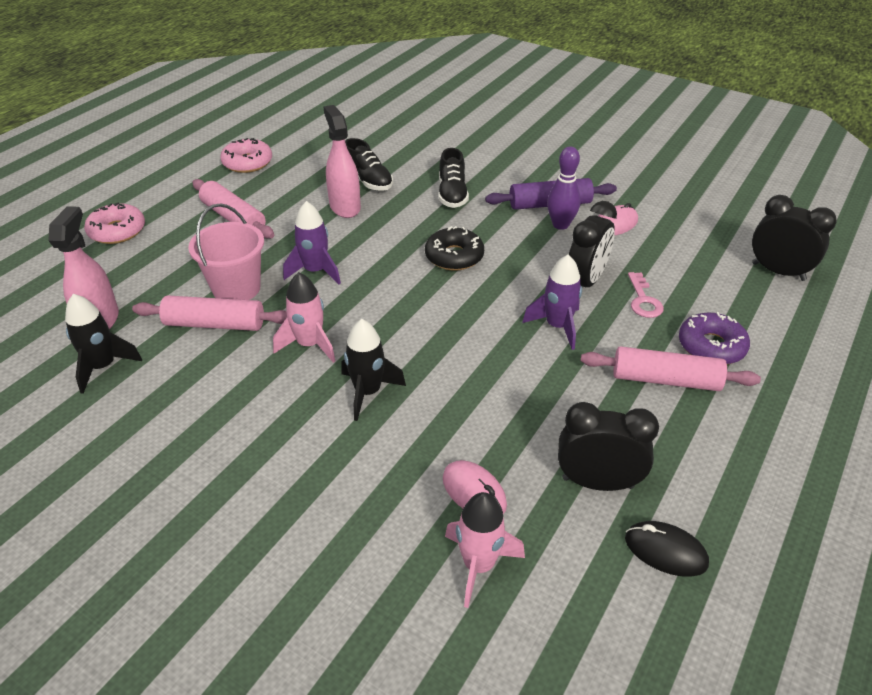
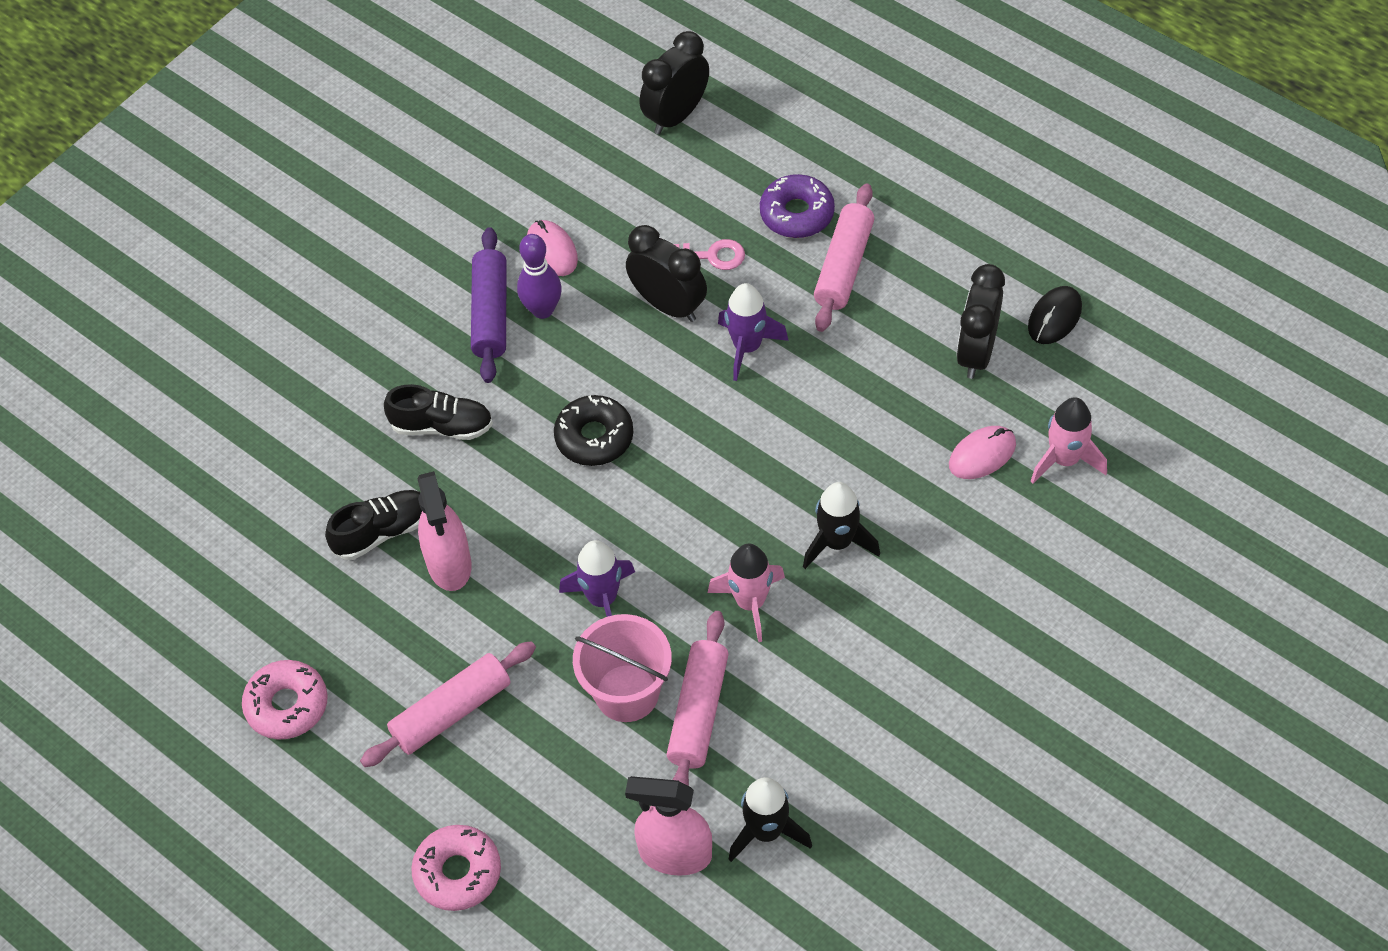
camera: 80 degrees left, 15 degrees up
pink spray bottle [324,105,361,218] -> pink spray bottle turned 90 degrees counterclockwise [418,471,472,591]

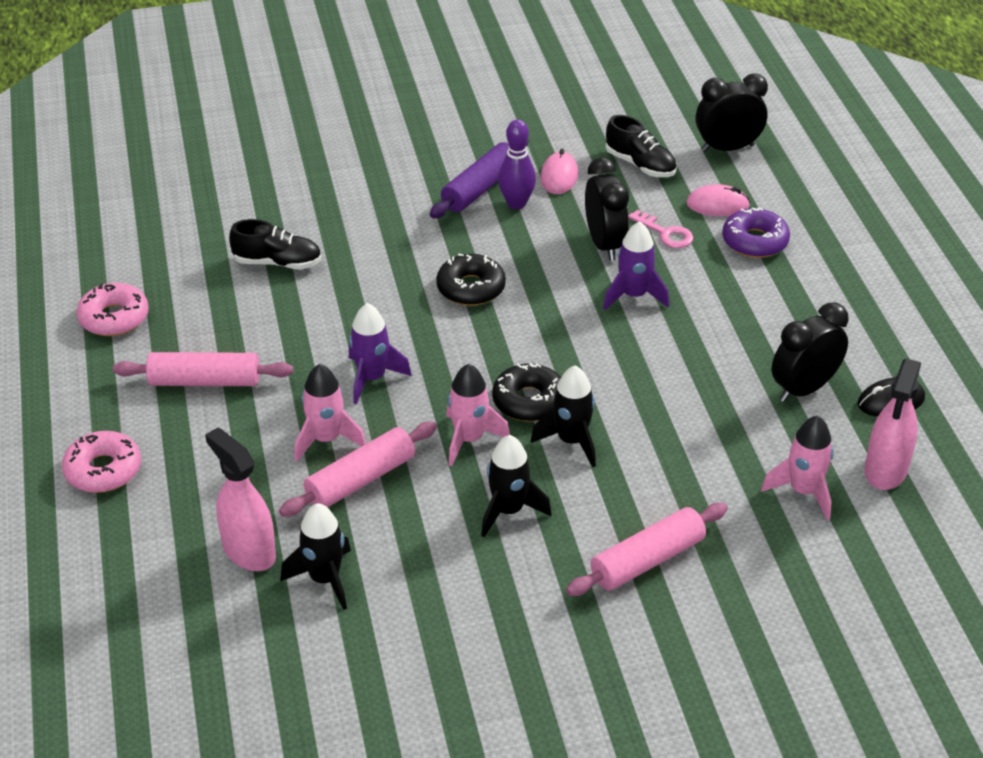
camera: 35 degrees right, 15 degrees down
black shoe [384,384,493,440] -> black shoe moved to [606,115,676,177]
pink spray bottle [418,471,472,591] -> pink spray bottle moved to [865,358,921,490]
pink bucket [573,614,672,722] -> pink rocket [295,364,366,462]
pink rolling pin [814,183,874,332] -> pink rolling pin moved to [566,503,728,596]
pink mouse [949,426,1016,479] -> pink mouse moved to [686,184,750,216]
none -> black rocket [481,435,552,537]
none -> black donut [492,363,561,422]

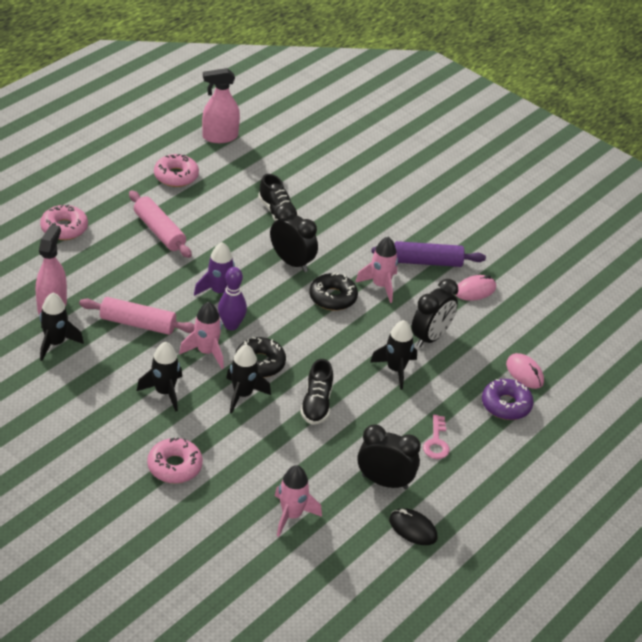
camera: 50 degrees right, 0 degrees up
pink rocket [295,364,366,462] -> pink rocket moved to [355,237,398,303]
purple bowling pin [498,119,536,209] -> purple bowling pin moved to [218,267,247,330]
pink rolling pin [566,503,728,596] -> pink donut [147,438,203,484]
purple rocket [603,221,669,310] -> black rocket [370,320,417,390]
black shoe [606,115,676,177] -> black shoe moved to [300,359,333,425]
pink key [629,209,693,248] -> pink key moved to [423,415,450,459]
black clock [696,73,768,152] -> black clock moved to [270,204,318,272]
pink spray bottle [865,358,921,490] -> pink spray bottle moved to [202,68,240,143]

